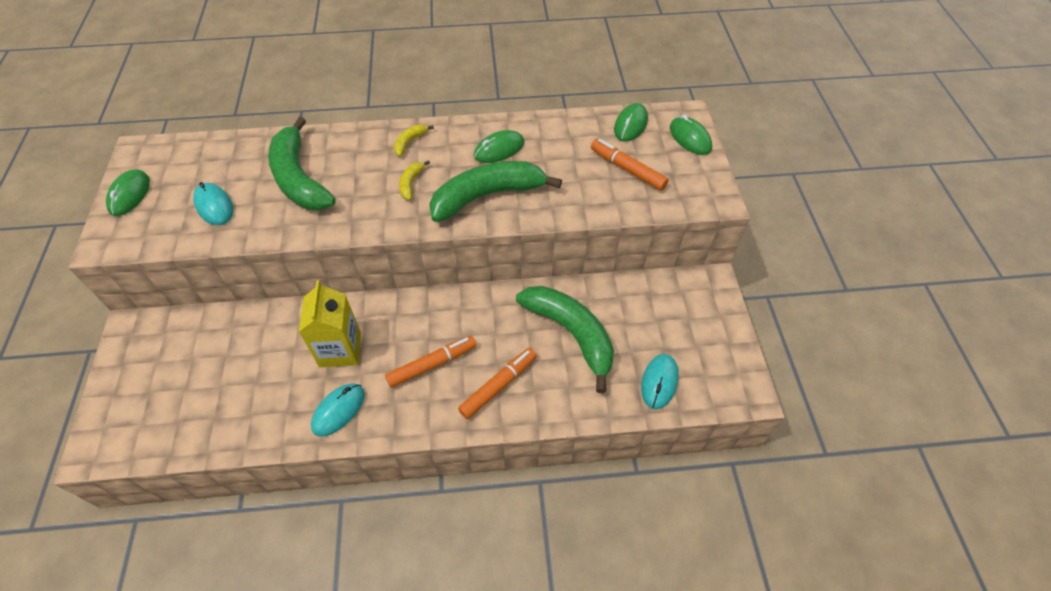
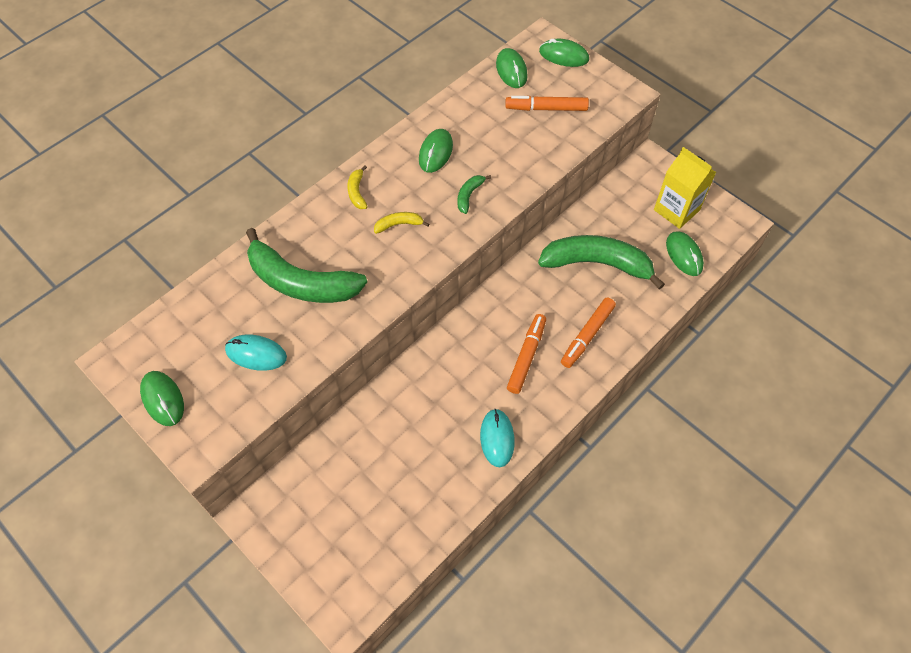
camera: 40 degrees left, 5 degrees up
yellow carton [299,280,361,367] -> yellow carton moved to [654,147,716,229]
yellow banana [399,160,430,200] -> yellow banana turned 105 degrees clockwise [374,212,429,234]
green banana [429,161,562,222] -> green banana [457,175,491,214], size x0.42
orange marker [458,348,537,419] -> orange marker turned 150 degrees counterclockwise [561,297,616,368]
turquoise mouse [641,354,679,409] -> green mouse [666,231,704,276]

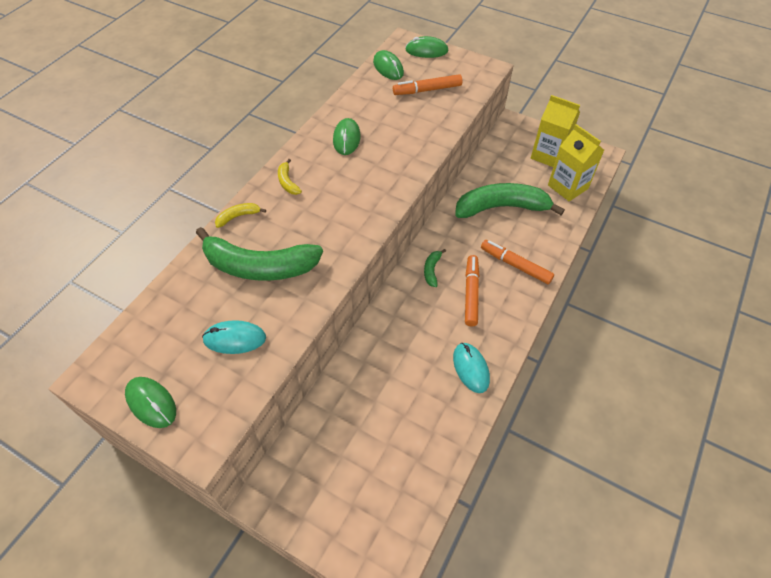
camera: 15 degrees left, 5 degrees down
yellow banana [374,212,429,234] -> yellow banana moved to [215,203,266,228]
green banana [457,175,491,214] -> green banana moved to [424,249,446,287]
orange marker [561,297,616,368] -> orange marker turned 105 degrees clockwise [481,240,554,284]
green mouse [666,231,704,276] -> yellow carton [548,124,604,202]

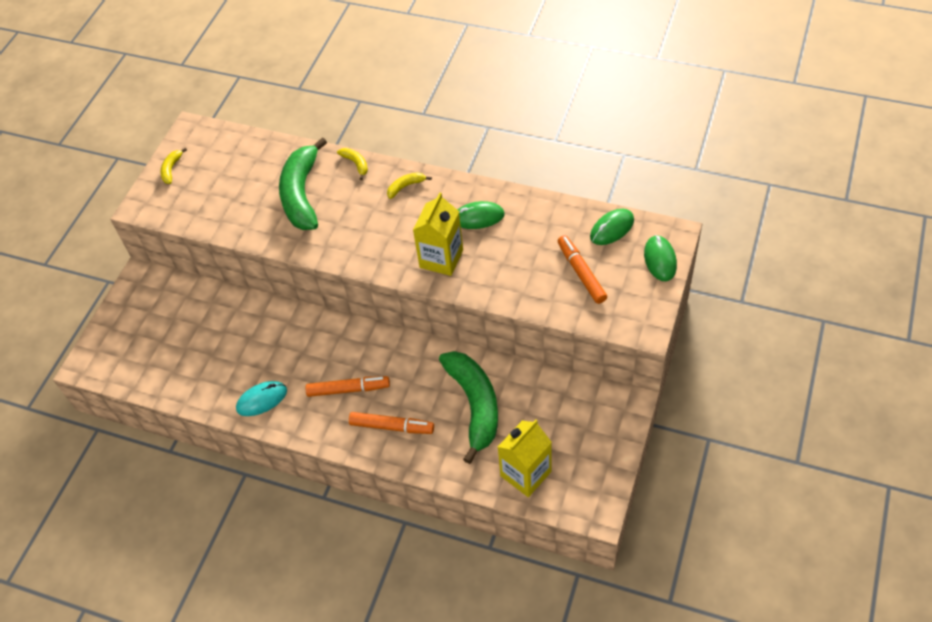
camera: 85 degrees right, 0 degrees up
green mouse [125,377,176,428] -> yellow banana [161,148,187,184]
turquoise mouse [202,320,266,354] -> none
green banana [424,249,446,287] -> none
orange marker [481,240,554,284] -> orange marker turned 75 degrees clockwise [349,412,434,434]
yellow carton [531,95,580,167] -> yellow carton moved to [413,192,463,276]

